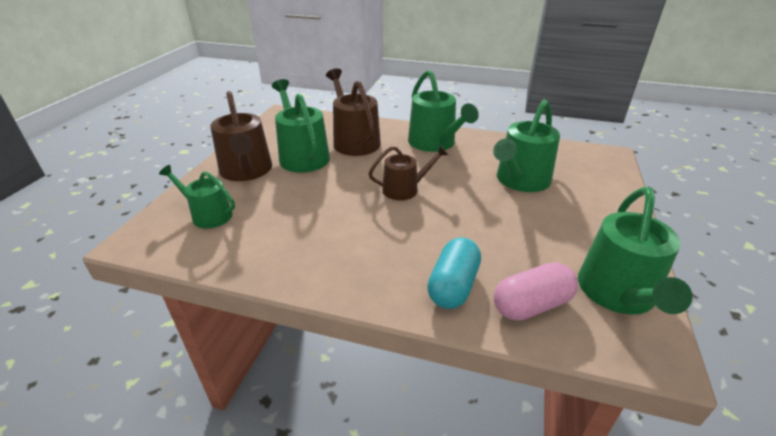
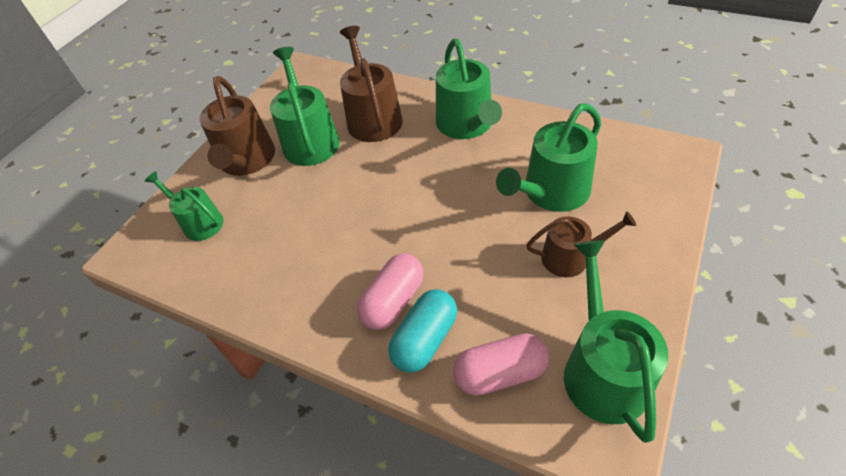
camera: 15 degrees right, 15 degrees up
brown watering can [368,146,448,200] -> brown watering can moved to [526,211,636,277]
green watering can [578,187,692,315] -> green watering can turned 150 degrees clockwise [564,240,668,443]
none -> pink capsule [357,254,424,330]

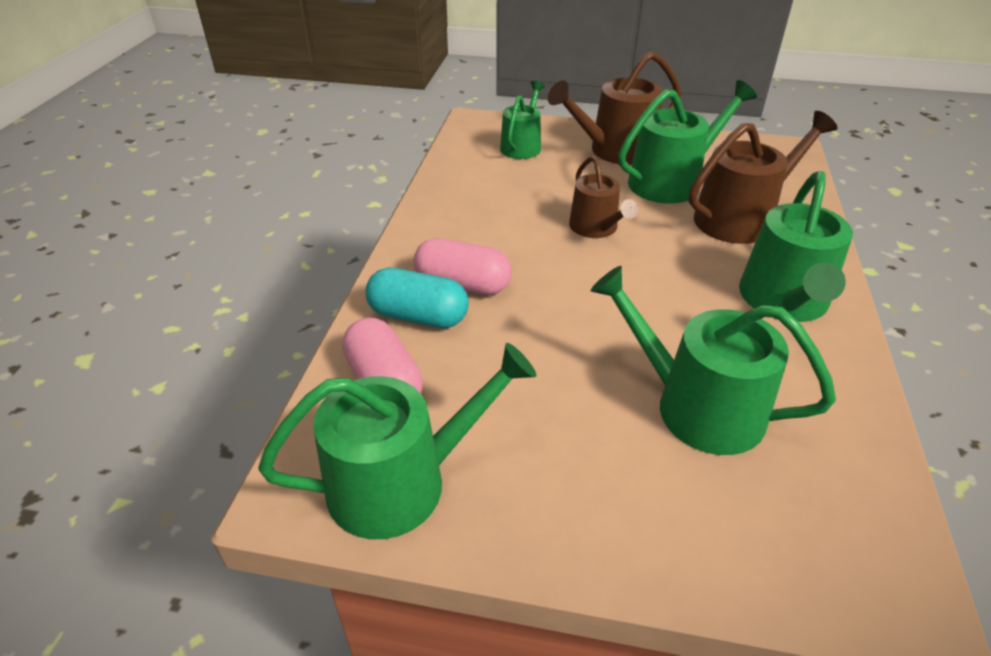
camera: 70 degrees right, 10 degrees down
green watering can [436,38,502,139] -> green watering can turned 45 degrees counterclockwise [739,171,853,322]
brown watering can [526,211,636,277] -> brown watering can moved to [569,156,638,238]

